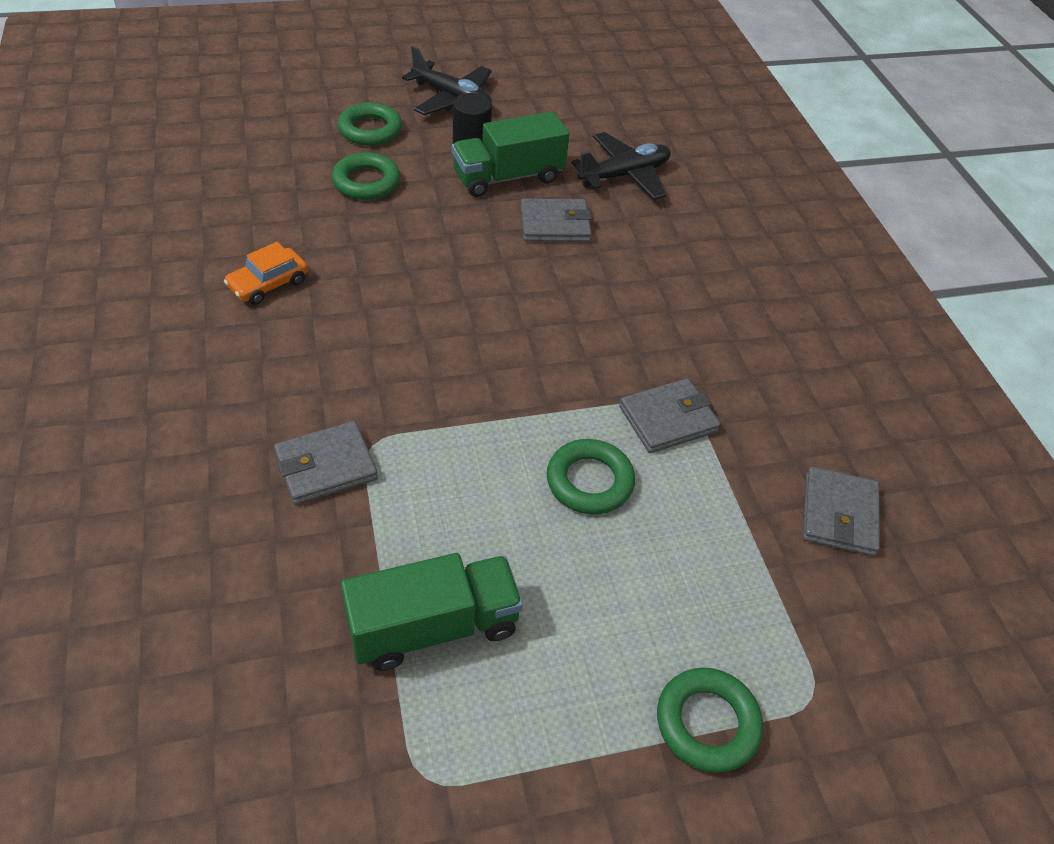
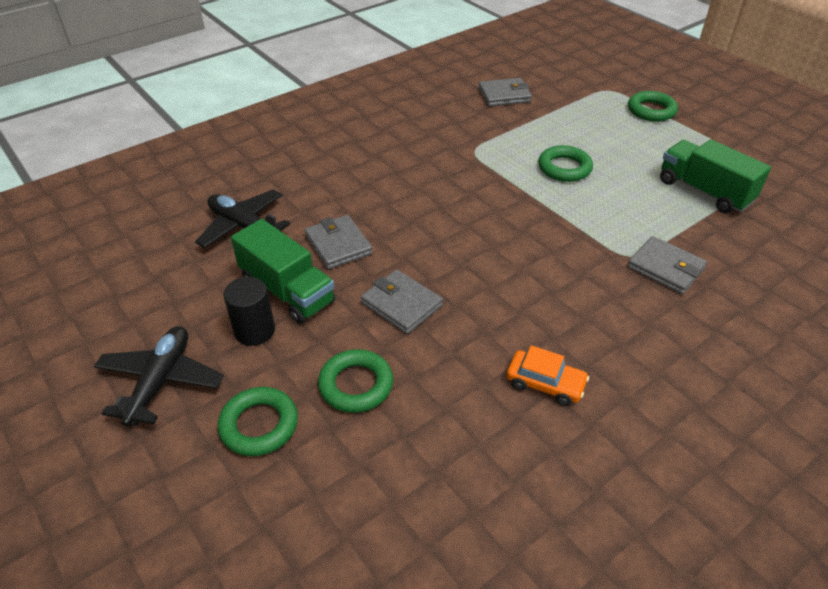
camera: 110 degrees left, 5 degrees down
grey wallet [619,378,720,453] -> grey wallet moved to [361,270,443,334]

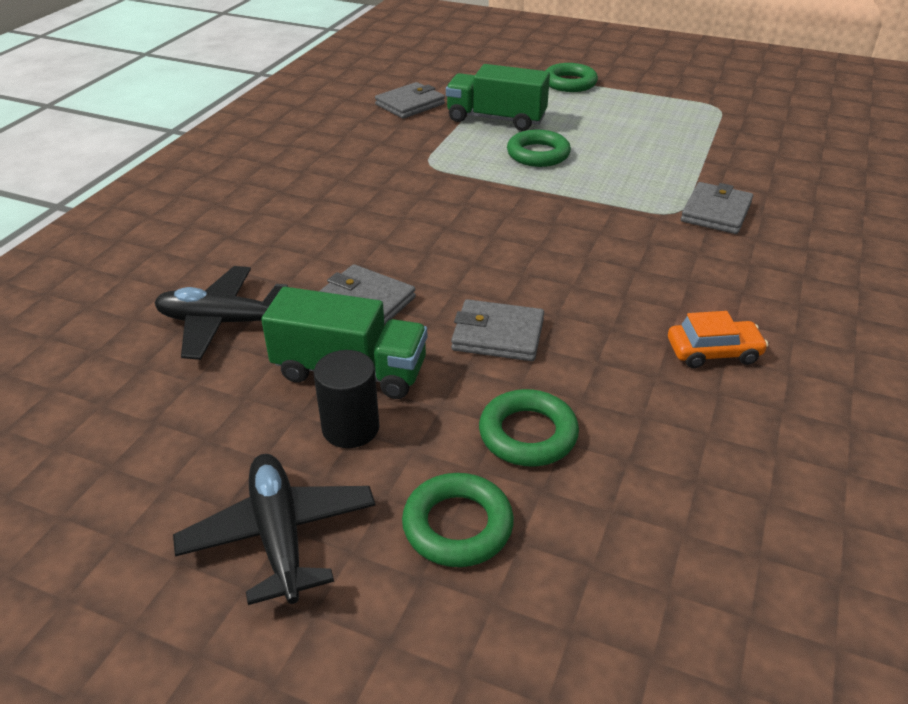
camera: 30 degrees left, 5 degrees down
grey wallet [627,236,707,294] -> grey wallet turned 75 degrees counterclockwise [681,182,753,234]
green truck [660,139,771,213] -> green truck moved to [446,64,550,131]

